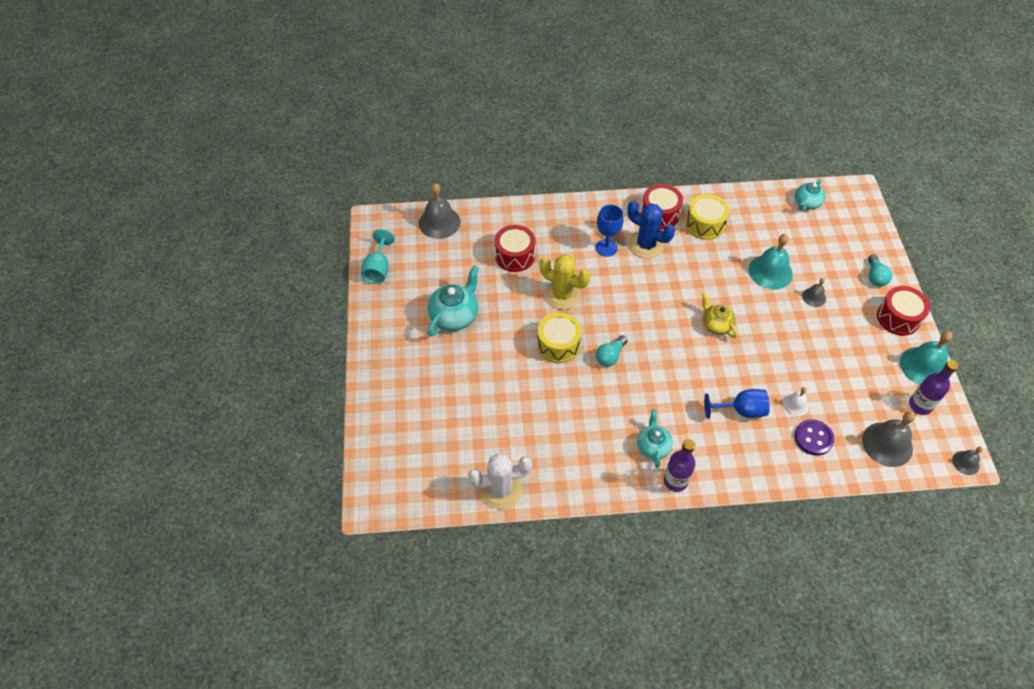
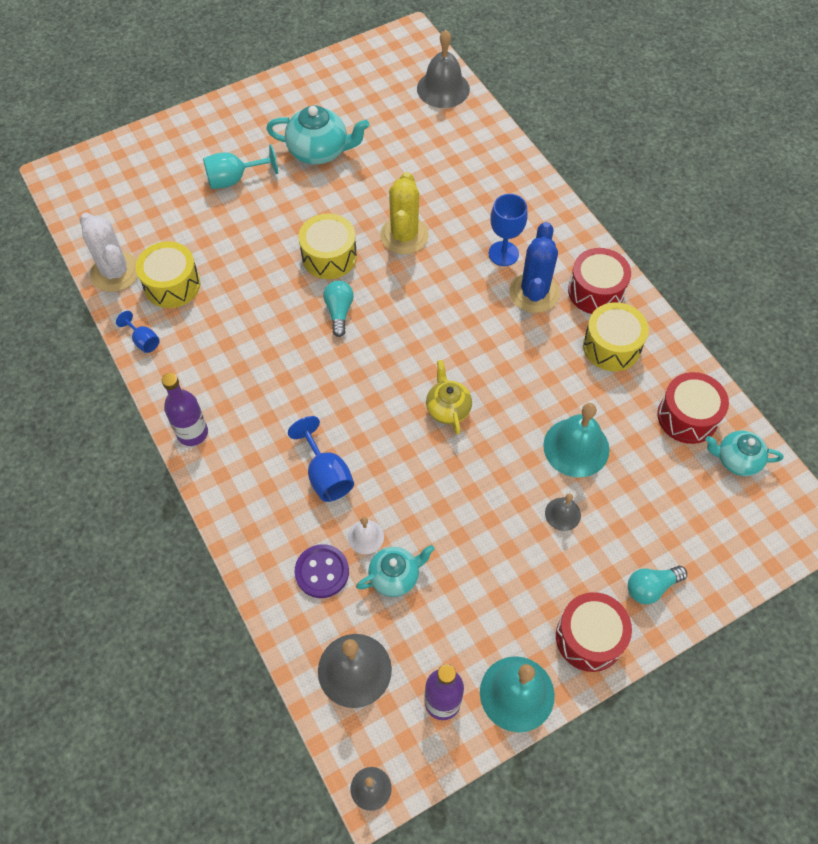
camera: 65 degrees right, 5 degrees up
turquoise goblet [361,229,395,284] -> turquoise goblet moved to [203,144,278,189]
red drum [494,225,535,272] -> red drum moved to [657,372,729,444]
turquoise light bulb [596,335,627,367] -> turquoise light bulb turned 75 degrees clockwise [323,281,354,337]
turquoise teapot [637,409,673,468] -> turquoise teapot moved to [356,545,435,597]
yellow teapot [702,293,738,338] -> yellow teapot turned 45 degrees counterclockwise [426,360,472,434]
none -> blue goblet [116,311,160,353]
none -> yellow drum [136,241,200,308]

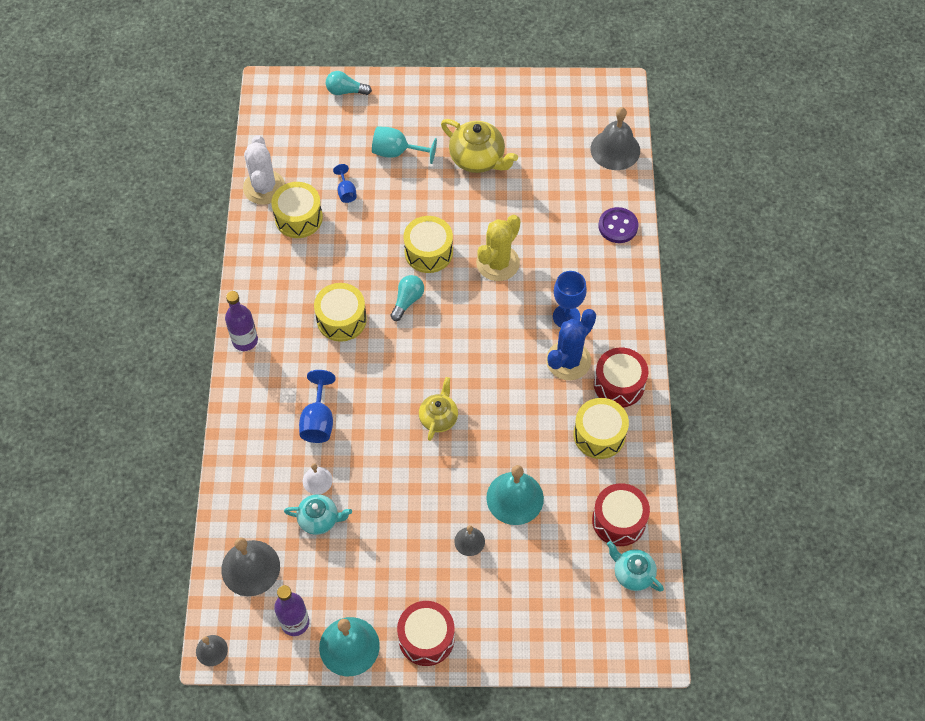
camera: 30 degrees right, 0 degrees up
blue goblet [116,311,160,353] -> blue goblet moved to [333,164,357,203]
turquoise teapot [266,106,369,164] -> yellow teapot [441,119,518,173]
purple button [295,544,349,598] -> purple button moved to [598,207,638,243]
turquoise light bulb [628,566,687,604] -> turquoise light bulb moved to [326,71,372,95]
none -> yellow drum [314,283,367,342]

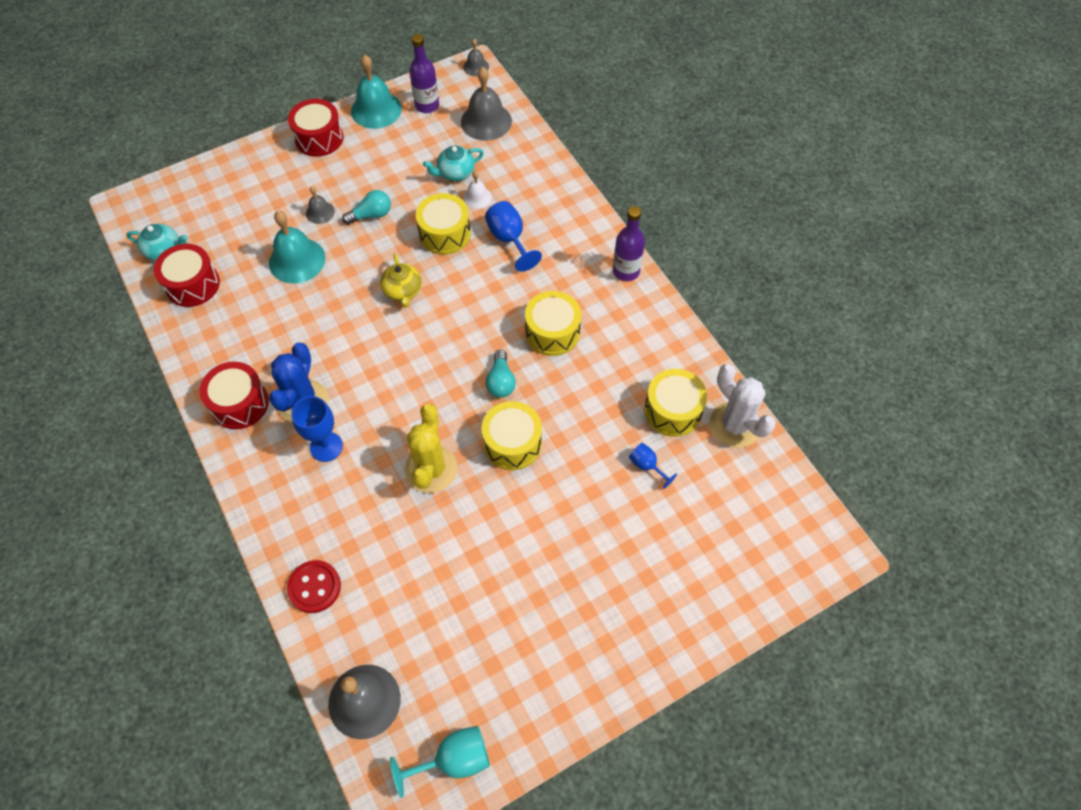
camera: 150 degrees right, 0 degrees up
turquoise light bulb [326,71,372,95] -> turquoise light bulb moved to [342,190,391,225]
turquoise goblet [372,126,437,164] -> turquoise goblet moved to [390,726,490,798]
yellow teapot [441,119,518,173] -> none
yellow drum [573,398,629,459] -> yellow drum moved to [416,193,471,255]
purple button [598,207,638,243] -> red button [287,560,341,613]

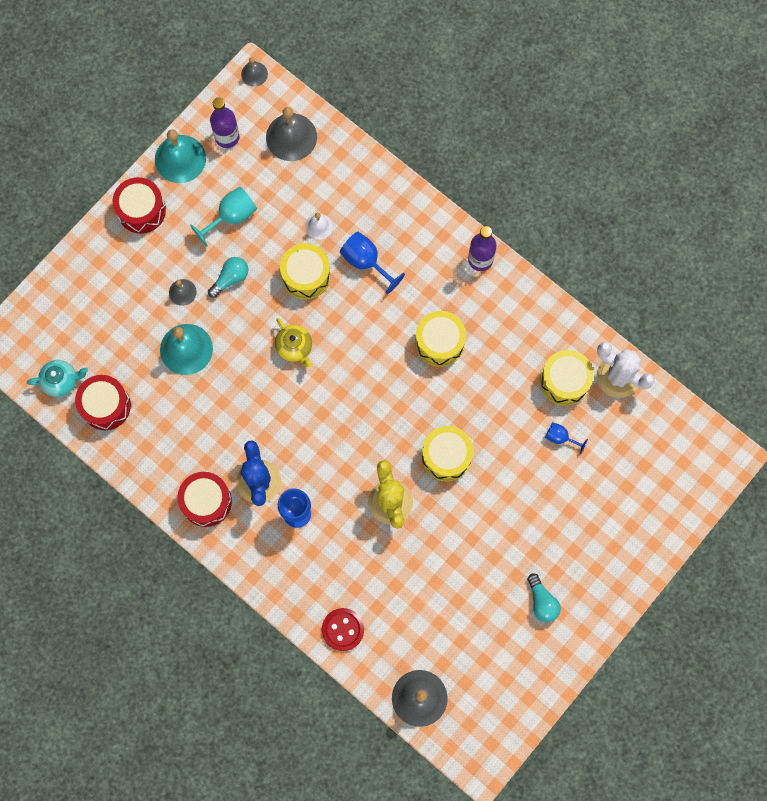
camera: 20 degrees left, 15 degrees up
turquoise goblet [390,726,490,798] -> turquoise goblet moved to [190,187,257,247]
turquoise teapot [423,146,484,181] -> none
turquoise light bulb [485,350,516,398] -> turquoise light bulb moved to [527,573,561,622]

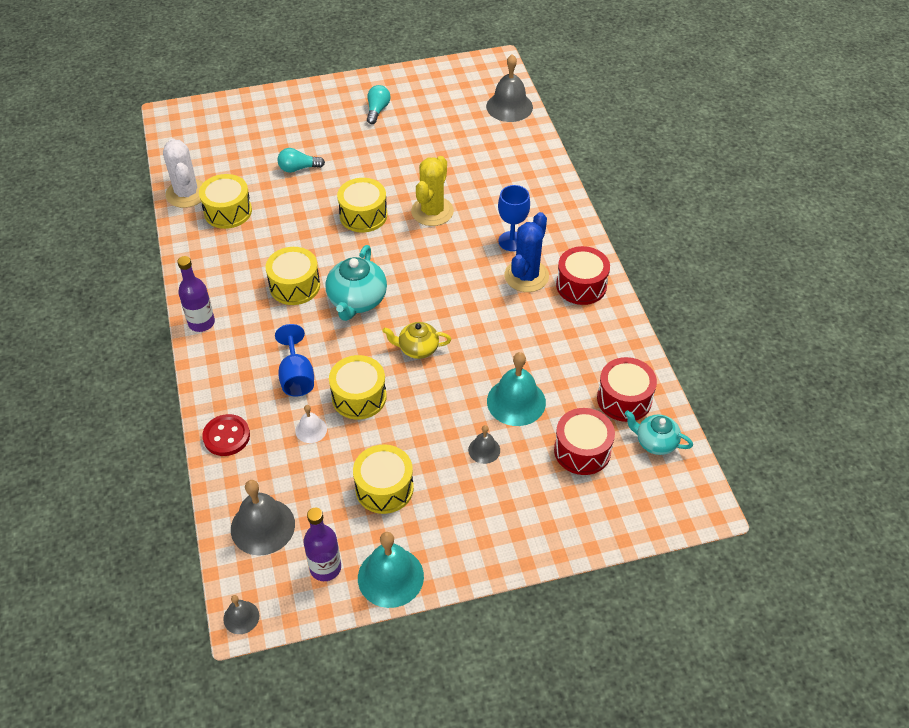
camera: 145 degrees left, 25 degrees down
red drum [113,177,166,234] -> red drum moved to [554,408,615,475]
turquoise goblet [190,187,257,247] -> yellow drum [353,444,414,514]
turquoise light bulb [208,257,248,298] -> turquoise light bulb moved to [278,148,325,173]
yellow teapot [275,318,312,368] -> yellow teapot turned 90 degrees counterclockwise [382,322,451,359]
red button [322,608,364,651] -> red button moved to [202,414,250,456]
blue goblet [545,422,588,454] -> none
none -> turquoise teapot [325,245,387,321]

